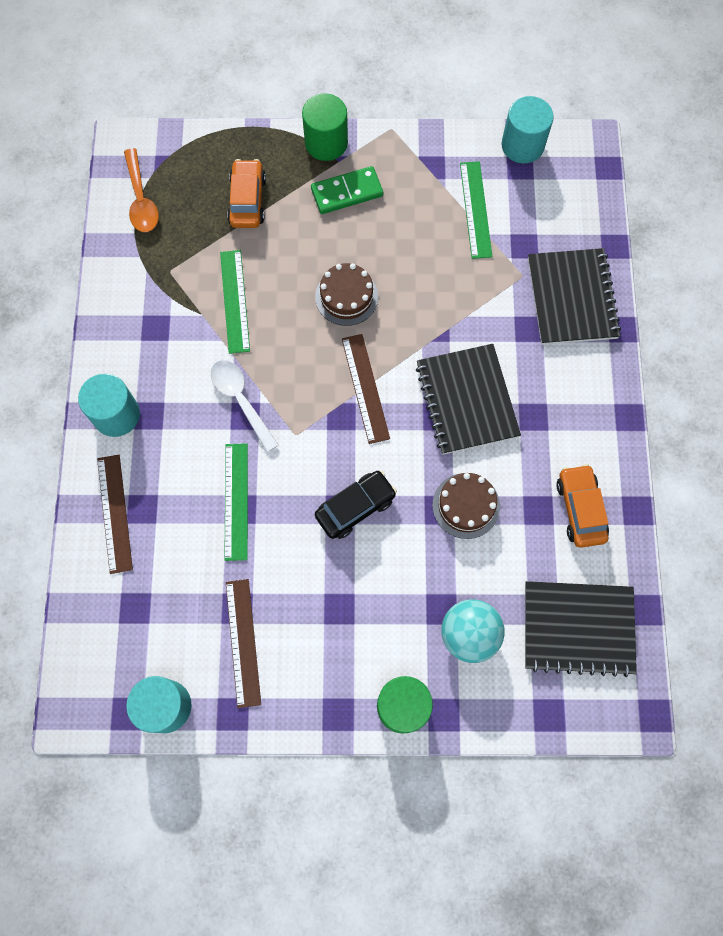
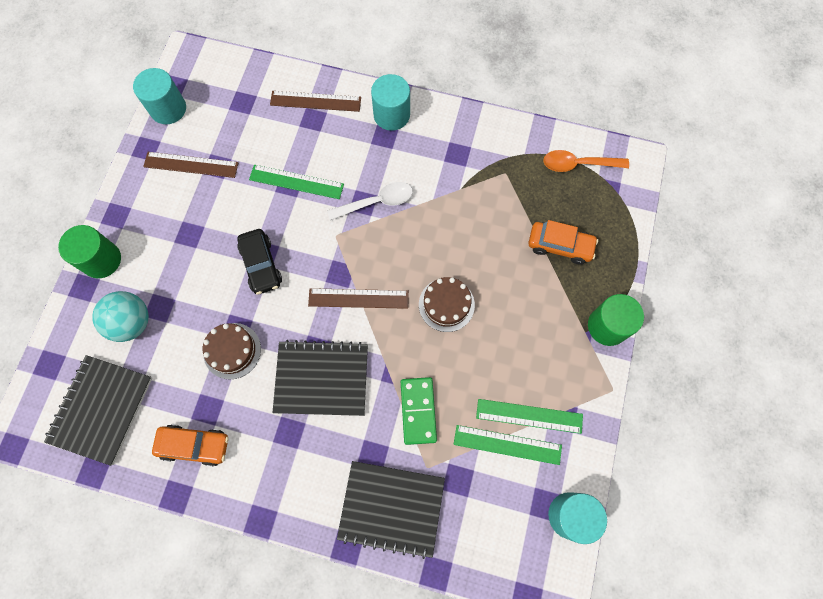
camera: 105 degrees right, 0 degrees up
green ruler [220,250,250,354] -> green ruler moved to [476,399,583,434]
green domino [311,166,383,214] -> green domino moved to [401,377,437,445]

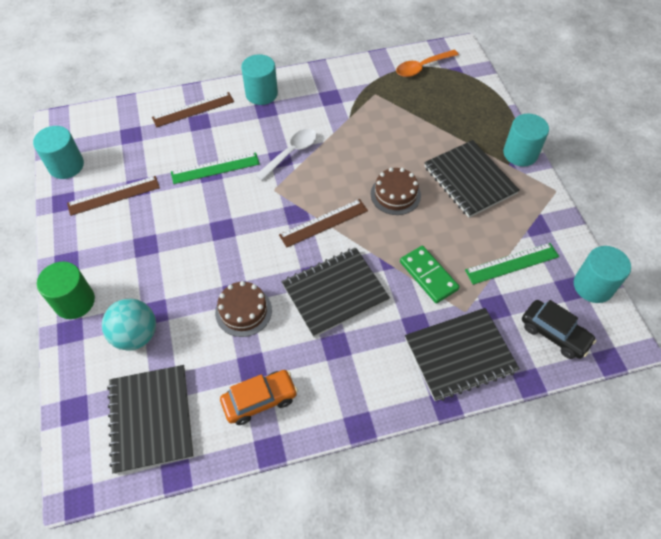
camera: 30 degrees left, 15 degrees down
black car [237,229,282,295] -> black car moved to [522,300,596,359]
green ruler [476,399,583,434] -> none
orange car [528,220,598,264] -> none
green cylinder [588,294,644,346] -> turquoise cylinder [503,114,549,166]
none -> black notebook [424,140,520,218]

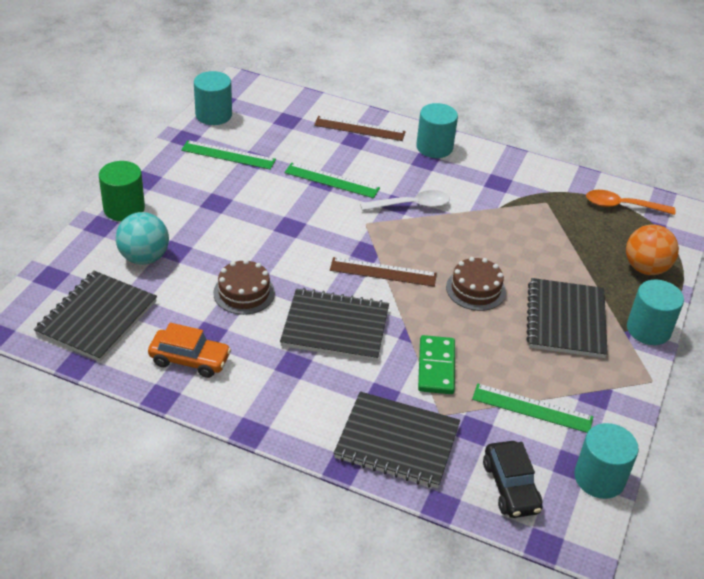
camera: 35 degrees right, 15 degrees down
brown ruler [67,176,160,216] -> green ruler [181,140,276,170]
none -> orange ball [626,224,679,275]

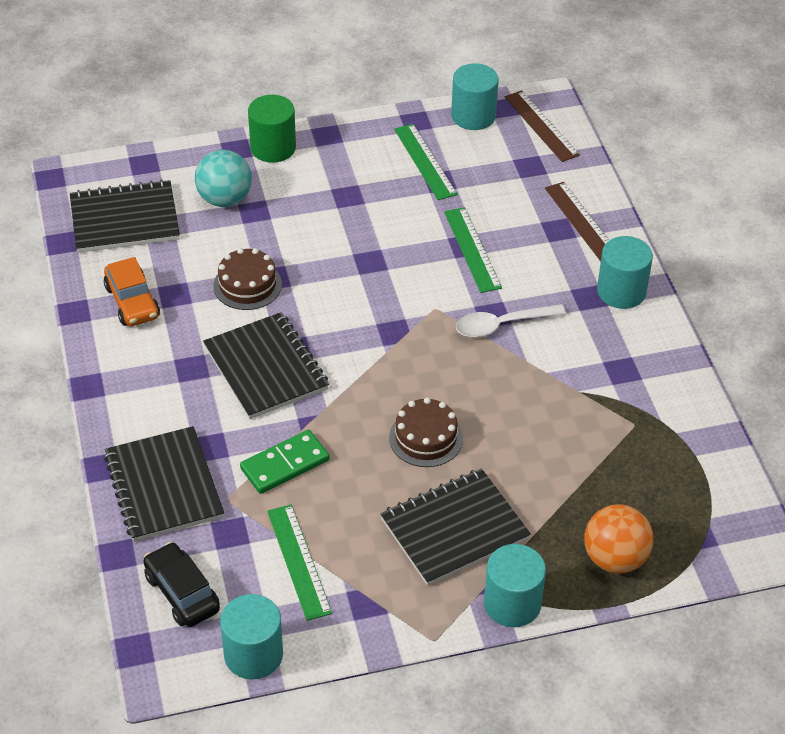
camera: 55 degrees right, 5 degrees up
brown ruler [330,257,437,287] -> brown ruler moved to [505,90,580,162]
white spoon [360,190,450,211] -> white spoon turned 120 degrees clockwise [456,304,566,338]
black car [483,441,543,518] -> black car turned 105 degrees clockwise [143,542,220,627]
orange spoon [586,190,675,215] -> none

